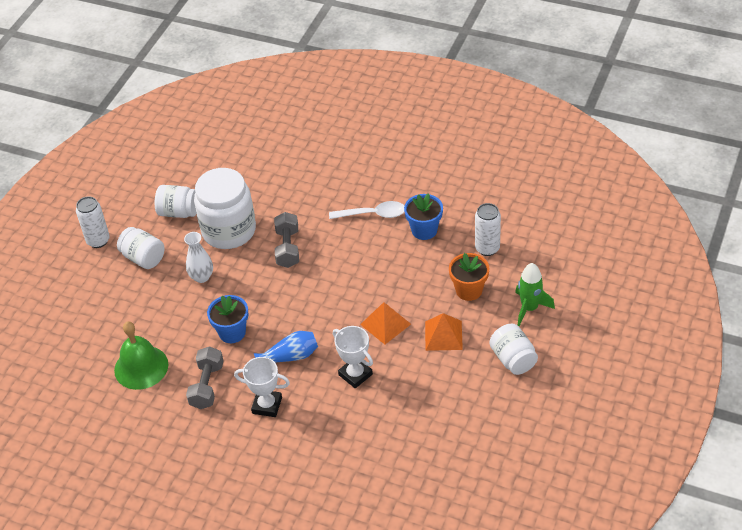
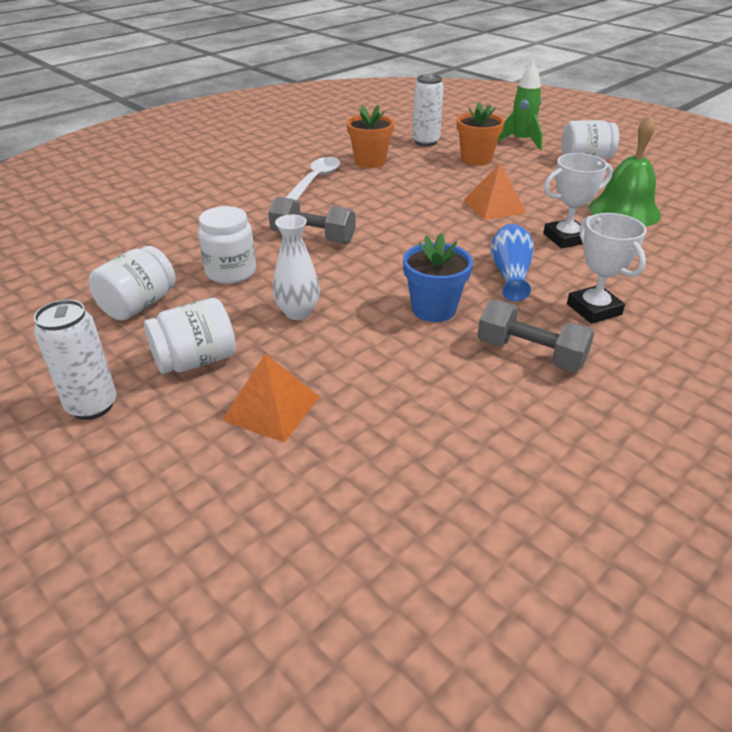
camera: 70 degrees left, 10 degrees down
green bell [114,321,168,390] -> green bell moved to [589,115,661,227]
white jar [194,168,256,249] -> white jar [198,206,256,284], size x0.57
white trophy [234,357,290,417] -> white trophy turned 60 degrees counterclockwise [567,213,647,324]
blue flower pot [404,193,443,240] -> orange flower pot [347,105,394,168]
orange pyramid [425,313,463,351] -> orange pyramid moved to [222,354,320,442]

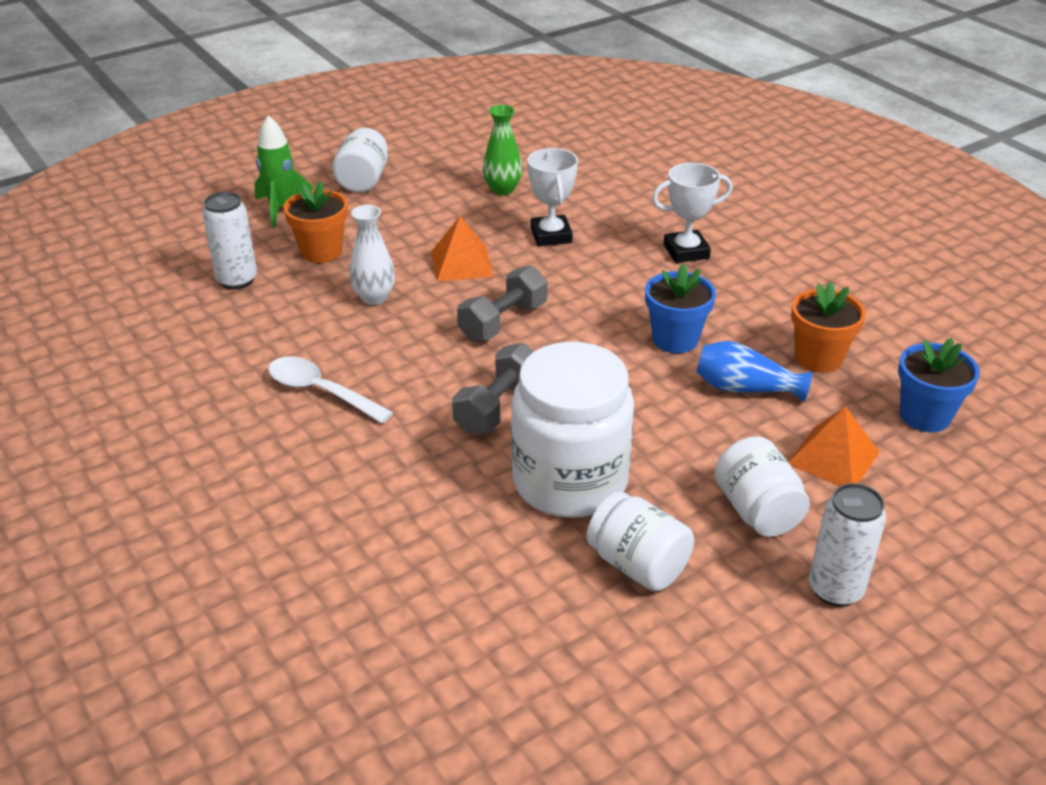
camera: 80 degrees left, 0 degrees up
white jar [198,206,256,284] -> white jar [511,342,634,518], size x1.74
white vase [273,214,320,320] -> white vase moved to [349,205,395,305]
orange flower pot [347,105,394,168] -> orange flower pot moved to [791,282,866,373]
grey dumbbell [477,300,595,372] -> grey dumbbell moved to [457,266,548,342]
blue vase [491,224,534,301] -> blue vase moved to [696,341,812,402]
green bell [589,115,661,227] -> green vase [483,105,522,195]
none -> blue flower pot [898,338,980,432]

